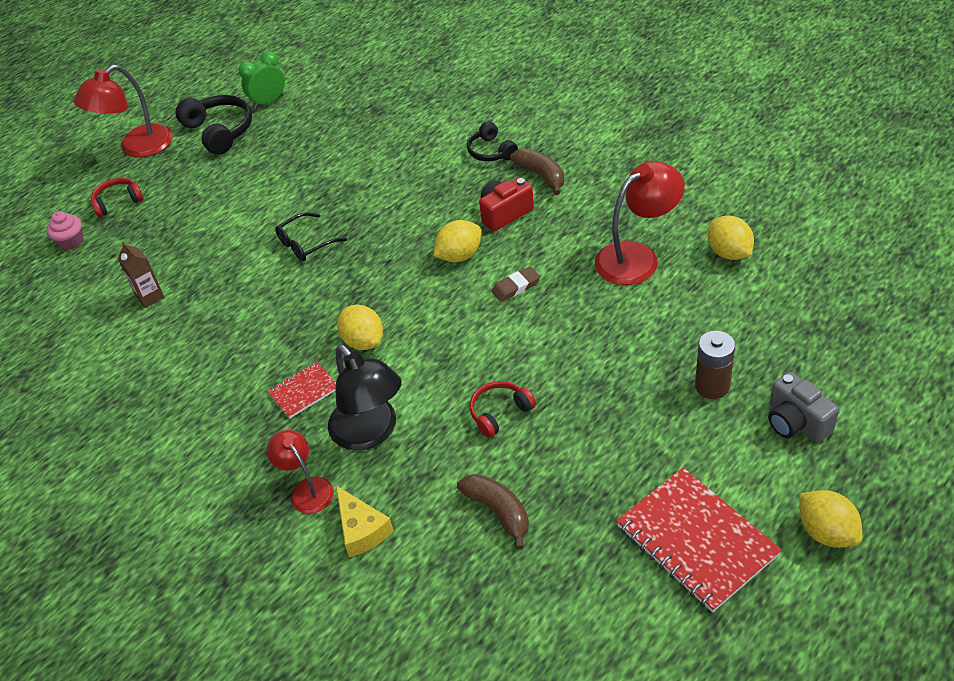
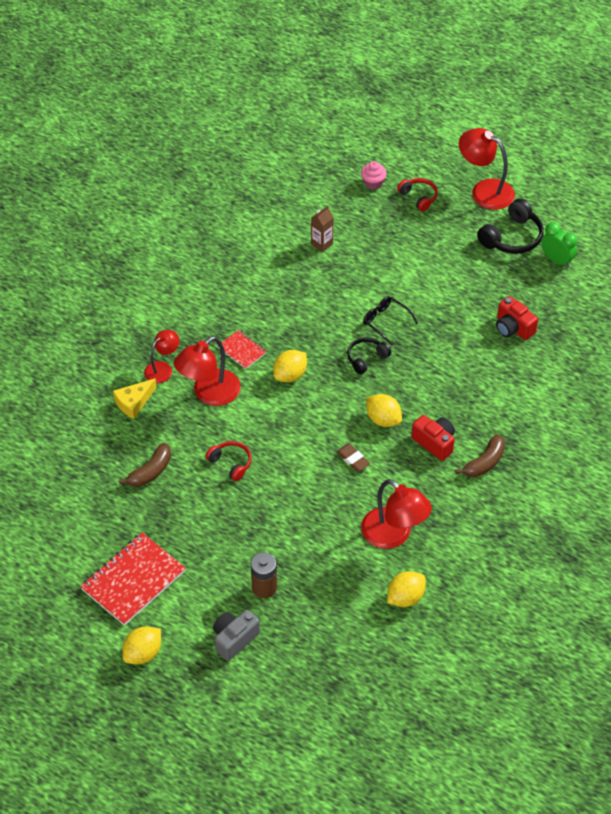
camera: 75 degrees right, 5 degrees up
black lamp [328,344,402,451] -> red lamp [174,336,241,406]
black headphones [467,121,518,161] -> black headphones moved to [347,337,391,374]
none -> red camera [496,296,538,340]

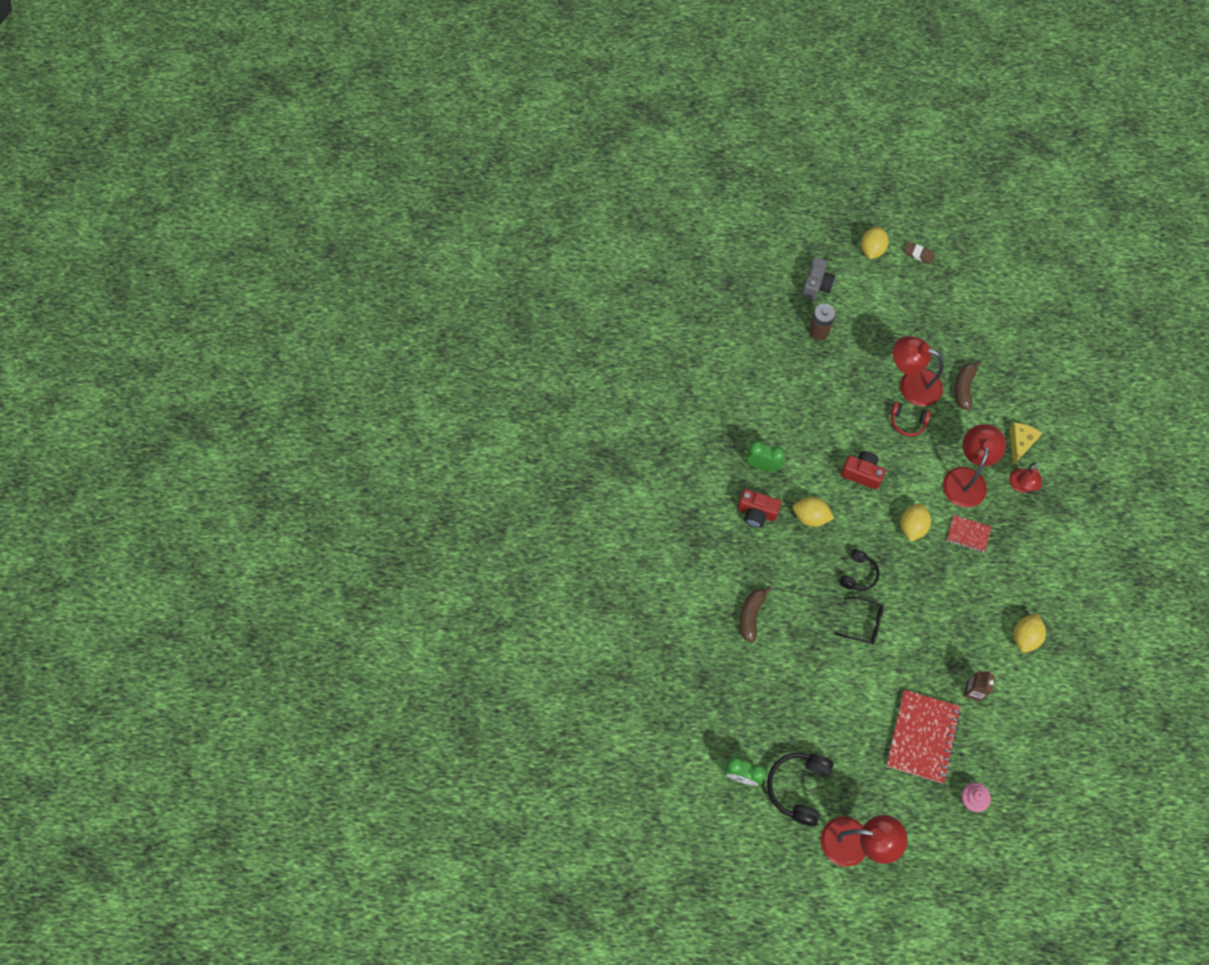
camera: 155 degrees right, 15 degrees up
red notebook [80,533,186,626] -> red notebook moved to [886,689,961,784]
brown eraser [336,444,370,472] -> brown eraser moved to [904,242,935,264]
red lamp [361,479,432,549] -> red lamp moved to [893,336,943,406]
yellow lemon [387,571,426,607] -> yellow lemon moved to [1014,614,1046,653]
red headphones [397,178,438,211] -> none
brown banana [455,434,505,477] -> brown banana moved to [740,586,772,643]
red camera [496,296,538,340] -> red camera moved to [841,451,885,490]
none -> green clock [747,441,785,472]

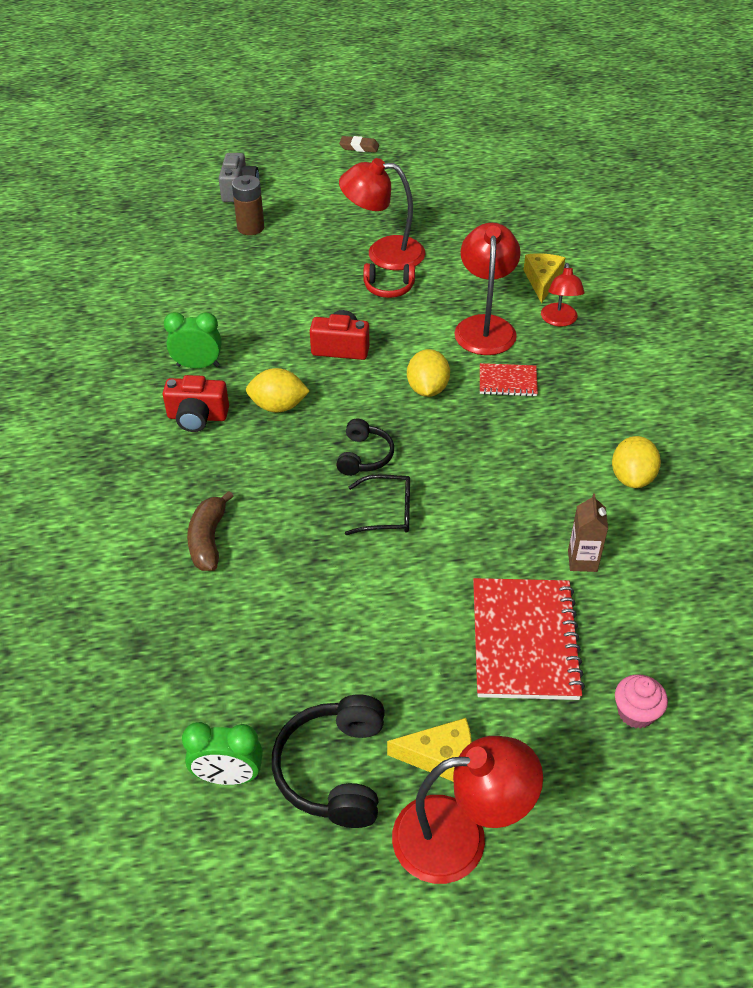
camera: 15 degrees left, 20 degrees down
yellow lemon [861,227,889,259] -> none
brown banana [954,360,982,410] -> none
none -> yellow cheese [387,718,472,781]

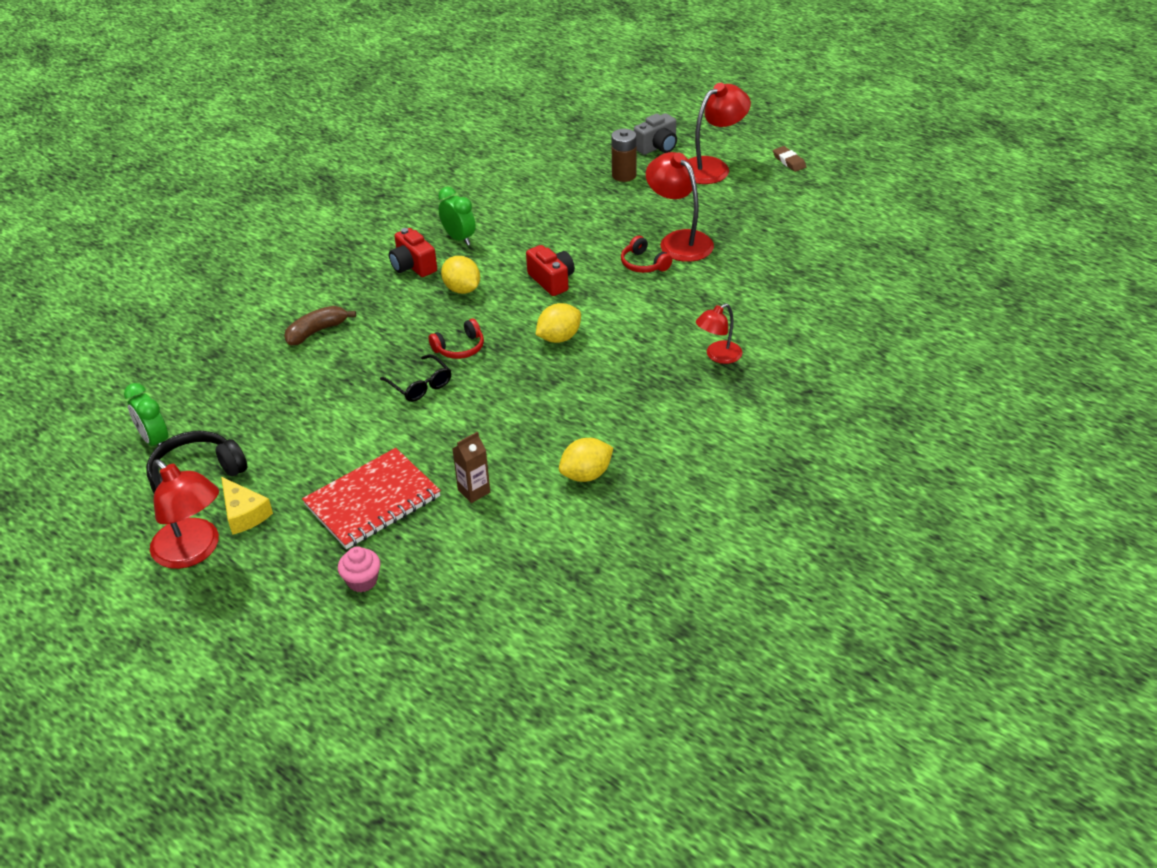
camera: 50 degrees right, 5 degrees down
black headphones [336,419,394,476] -> red headphones [429,319,484,359]
red lamp [454,223,521,355] -> red lamp moved to [688,83,751,184]
red notebook [480,363,538,397] -> none
yellow cheese [524,253,565,303] -> none

